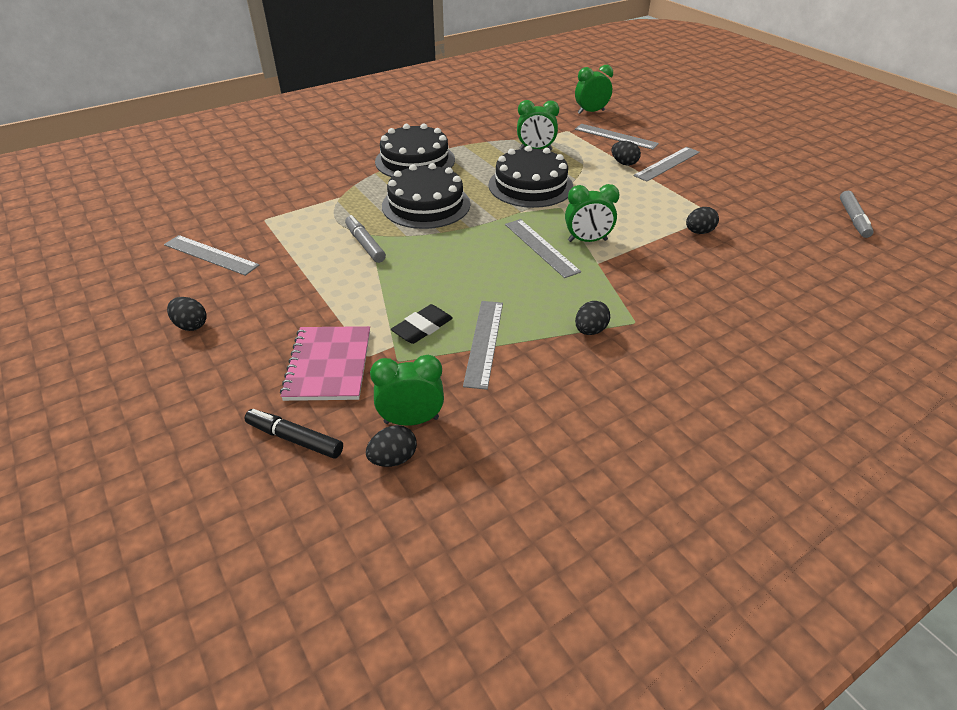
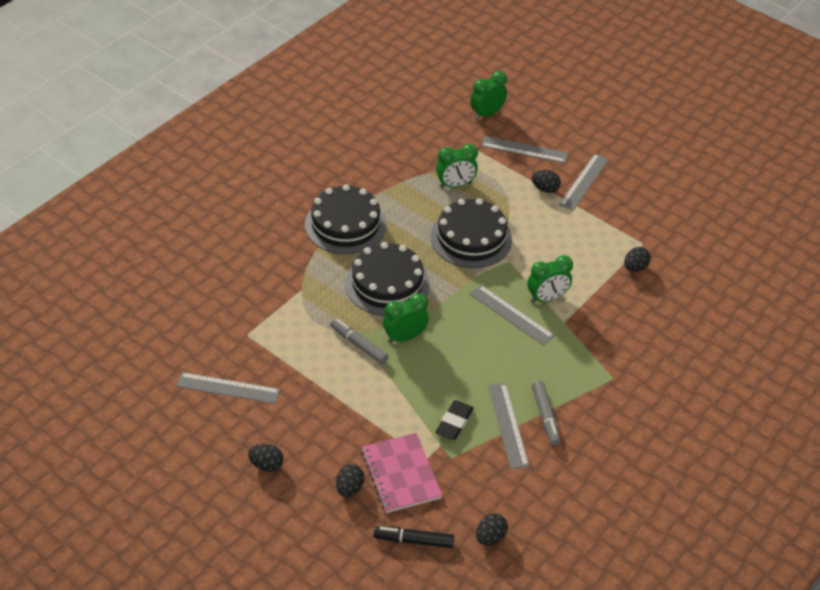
camera: 20 degrees left, 5 degrees up
green clock [370,355,444,426] -> green clock moved to [383,293,429,343]
black egg [575,301,610,335] -> black egg moved to [336,464,364,497]
grey marker [840,191,874,238] -> grey marker moved to [532,381,561,446]

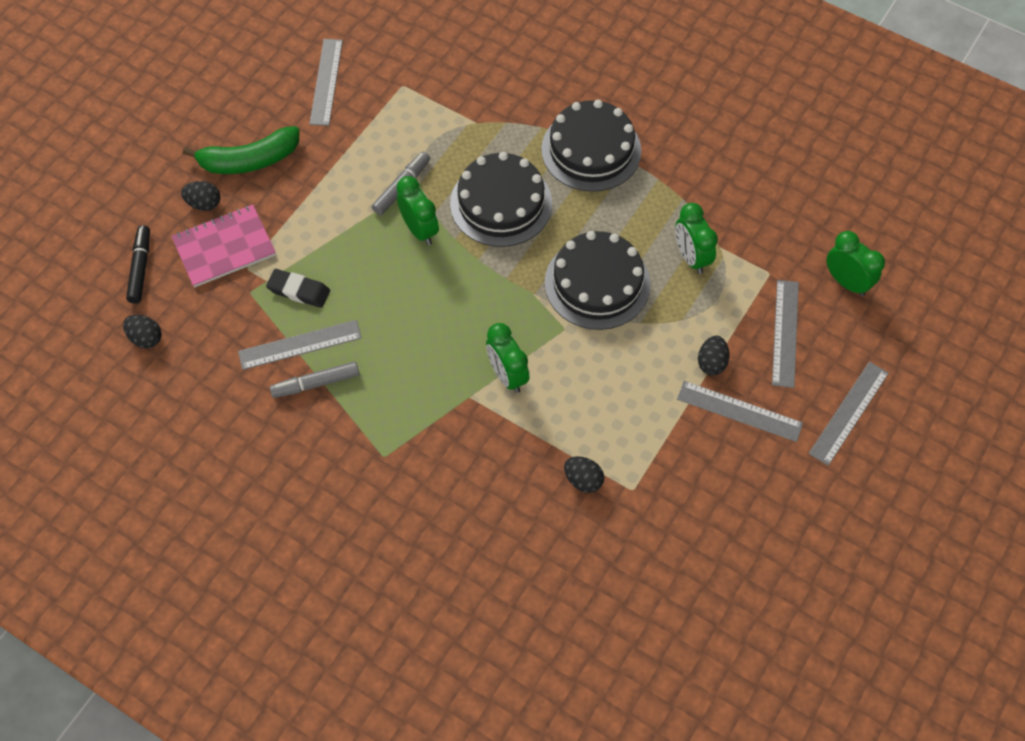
camera: 85 degrees right, 15 degrees up
black egg [248,444,283,472] -> none
grey ruler [470,285,555,346] -> grey ruler moved to [809,362,889,466]
none -> green banana [183,126,299,174]

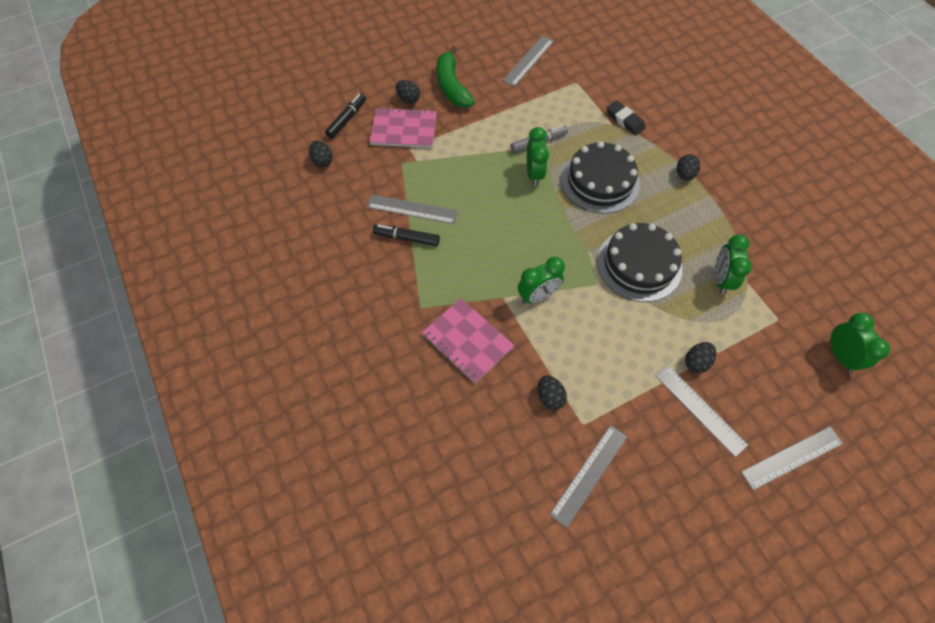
camera: 30 degrees right, 0 degrees up
green banana [183,126,299,174] -> green banana turned 60 degrees clockwise [437,46,475,108]
black eraser [266,269,330,308] -> black eraser moved to [606,100,646,136]
grey marker [270,361,359,398] -> black marker [373,224,440,246]
green clock [486,323,530,393] -> green clock turned 120 degrees counterclockwise [518,257,565,304]
black cake [541,100,641,192] -> black egg [677,154,700,181]
grey ruler [772,280,799,388] -> grey ruler moved to [550,425,627,528]
none -> pink notebook [422,298,515,384]

